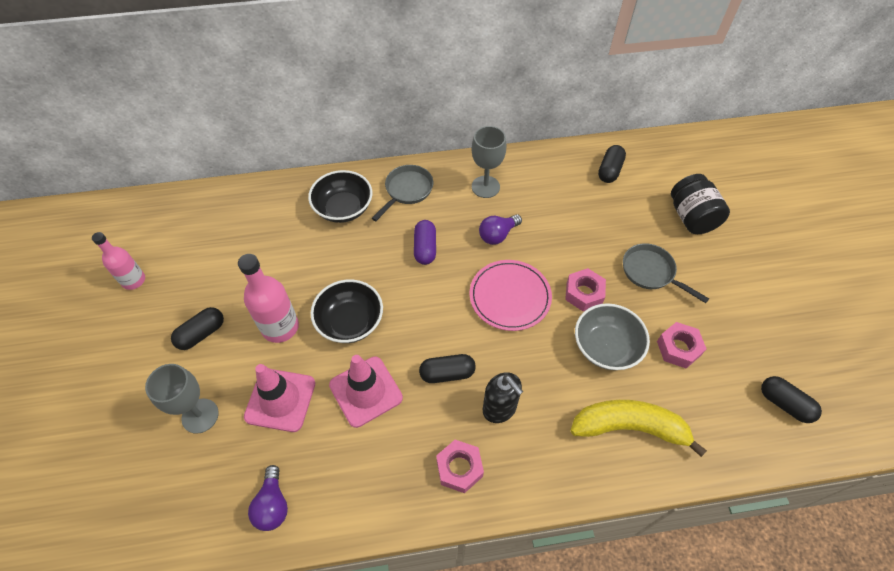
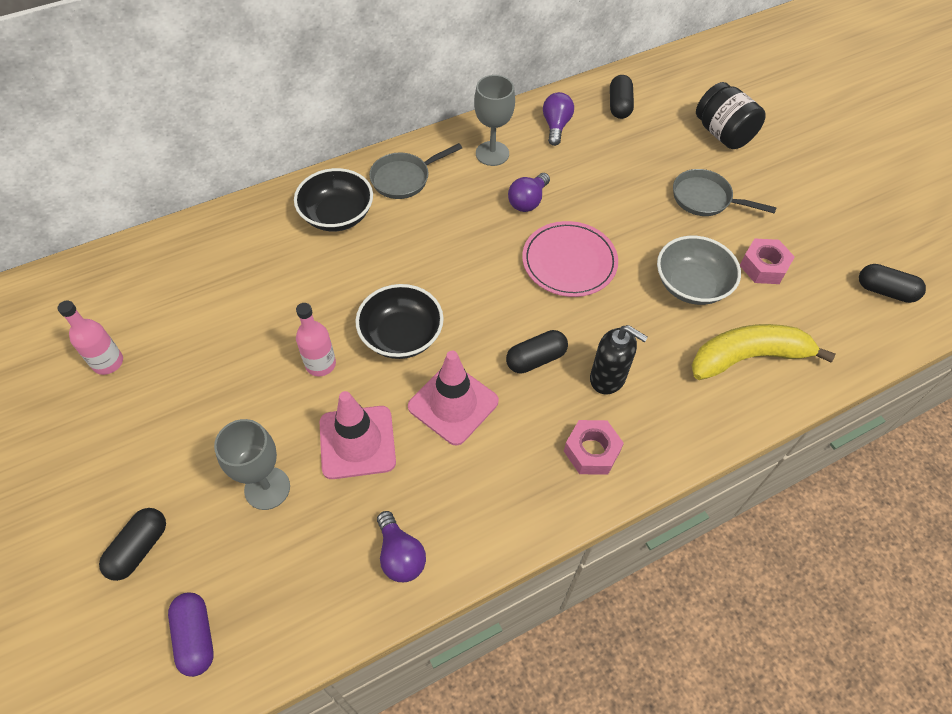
camera: 20 degrees left, 0 degrees up
black capsule [171,307,224,350] -> black capsule moved to [99,508,166,581]
pink bottle [238,254,299,343] -> pink bottle [296,303,336,376], size x0.66
grey pan [372,165,433,221] -> grey pan turned 135 degrees counterclockwise [369,143,462,199]
purple capsule [414,220,436,265] -> purple capsule moved to [168,592,214,677]
pink nut [565,268,606,311] -> none
none -> purple light bulb [543,92,574,146]

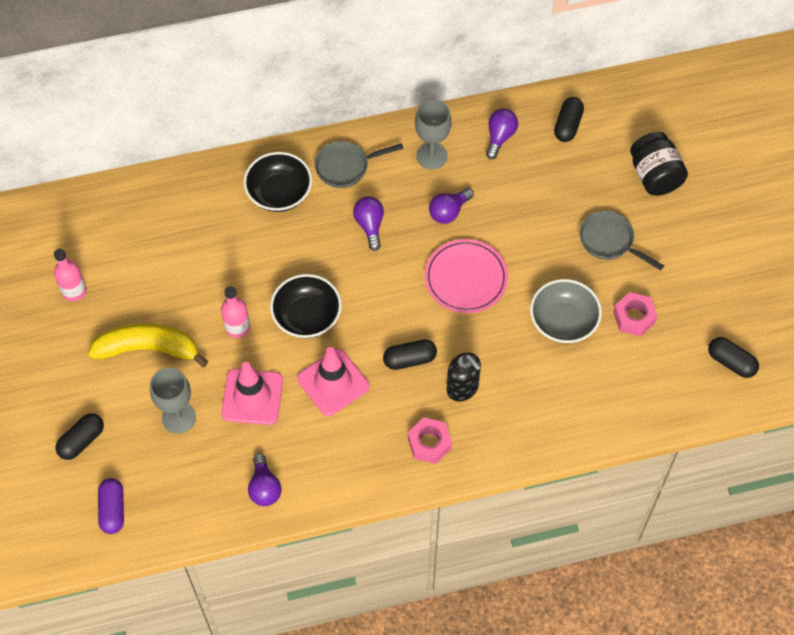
camera: 15 degrees right, 5 degrees up
yellow banana [692,324,835,380] -> yellow banana moved to [88,323,208,367]
none -> purple light bulb [353,197,384,251]

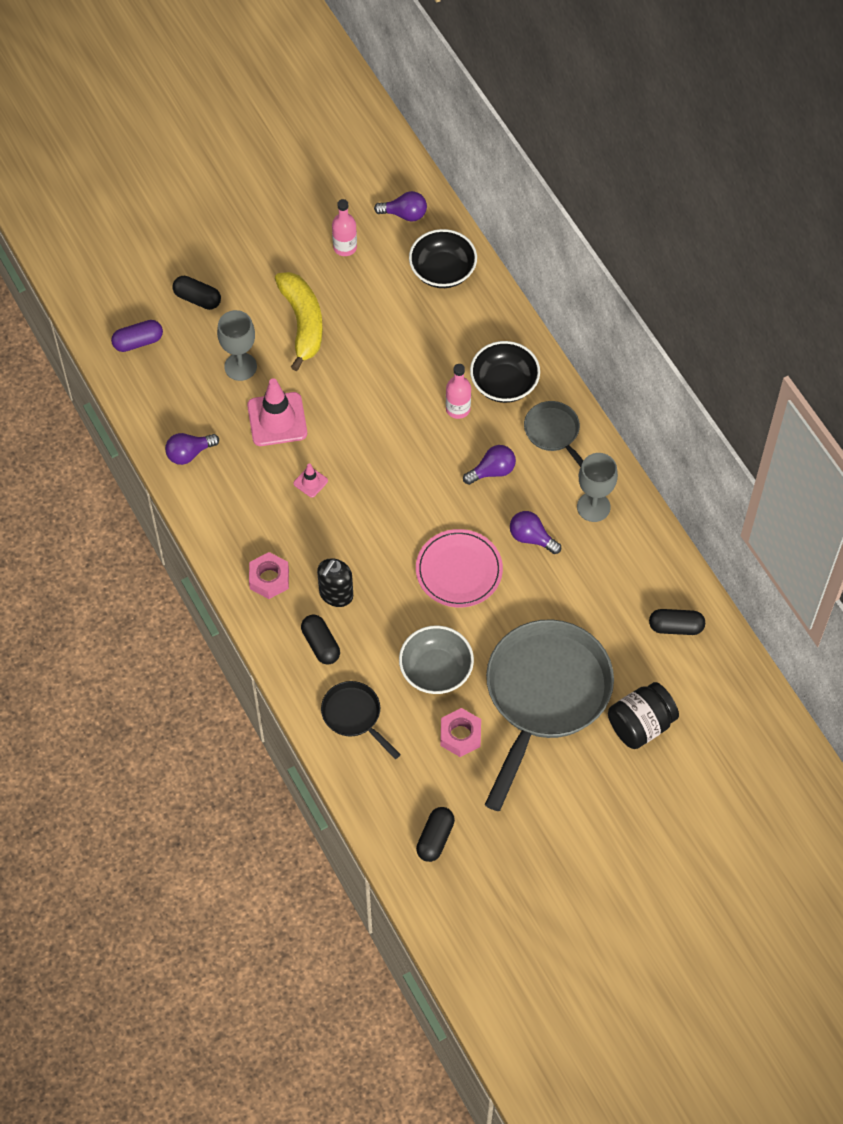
camera: 75 degrees right, 0 degrees up
pink bottle [221,286,250,338] -> pink bottle moved to [446,364,471,419]
black bowl [270,274,342,338] -> black bowl moved to [409,229,477,288]
pink traffic cone [297,347,369,416] -> pink traffic cone [293,463,328,498], size x0.48
black capsule [383,340,437,370] -> black capsule moved to [301,614,340,665]
purple light bulb [486,109,518,159] -> purple light bulb moved to [374,191,427,222]
grey pan [580,211,664,271] -> grey pan [485,619,614,811], size x2.15
none -> black pan [321,681,401,759]

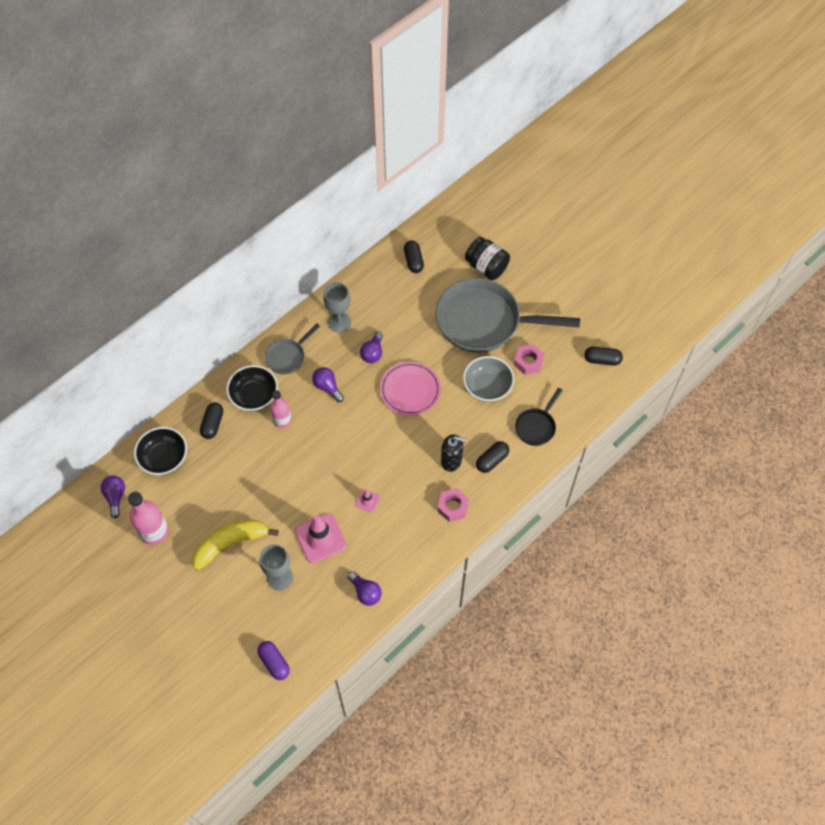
camera: 105 degrees left, 0 degrees up
black capsule [173,276,221,310] -> black capsule moved to [200,402,223,439]
pink bottle [332,199,357,256] -> pink bottle [128,492,169,545], size x1.51

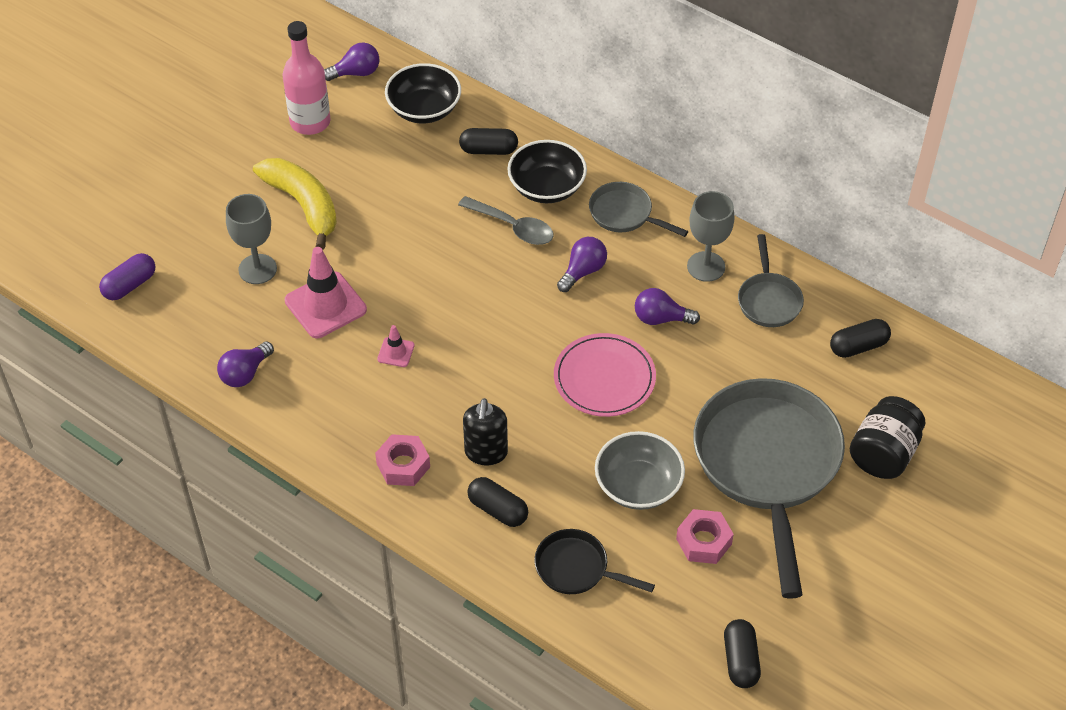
camera: 80 degrees right, 10 degrees down
pink bottle [270,390,291,428] -> grey spoon [458,196,554,245]
none -> grey pan [738,234,804,327]

